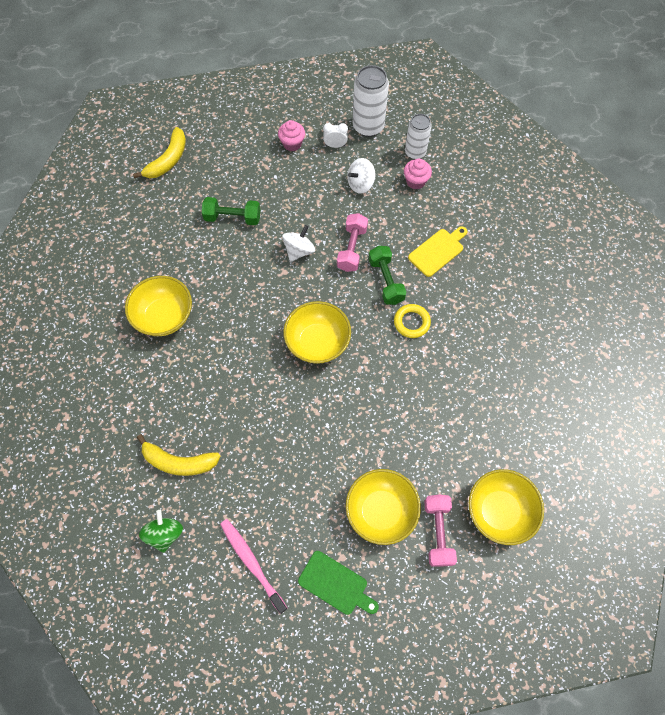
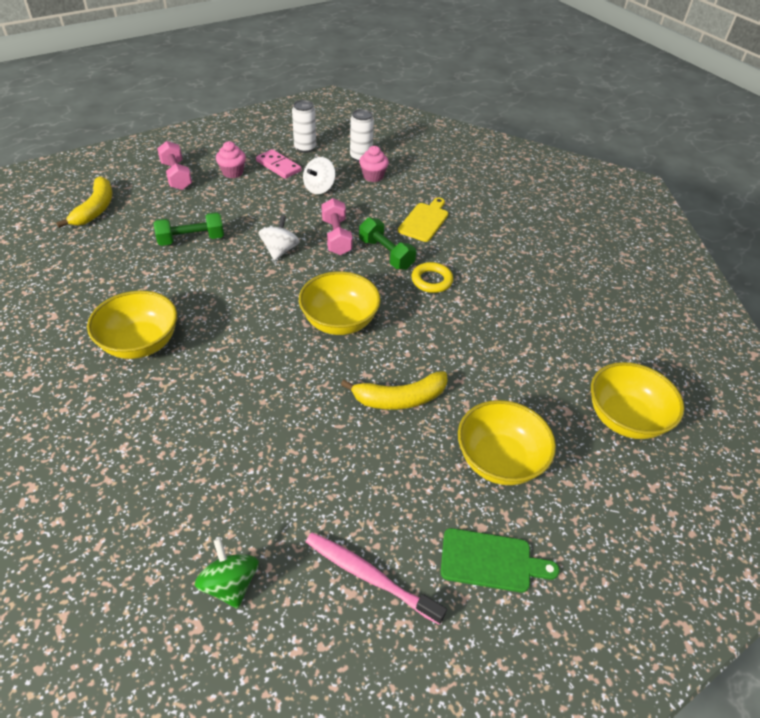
camera: 25 degrees left, 20 degrees down
yellow banana [137,434,221,476] -> yellow banana moved to [341,371,448,410]
white clock [323,123,348,148] -> pink domino [256,149,301,179]
white can [353,65,389,137] -> white can [292,100,316,153], size x0.67
pink dumbbell [424,495,457,567] -> pink dumbbell moved to [157,141,192,190]

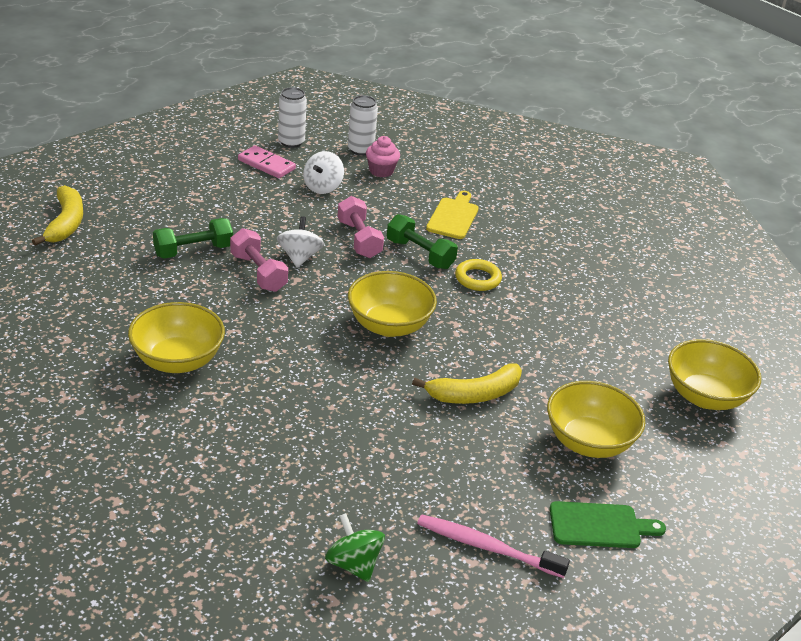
camera: 10 degrees left, 10 degrees down
pink dumbbell [157,141,192,190] -> pink dumbbell moved to [230,228,288,292]
pink cupcake [216,141,246,178] -> none

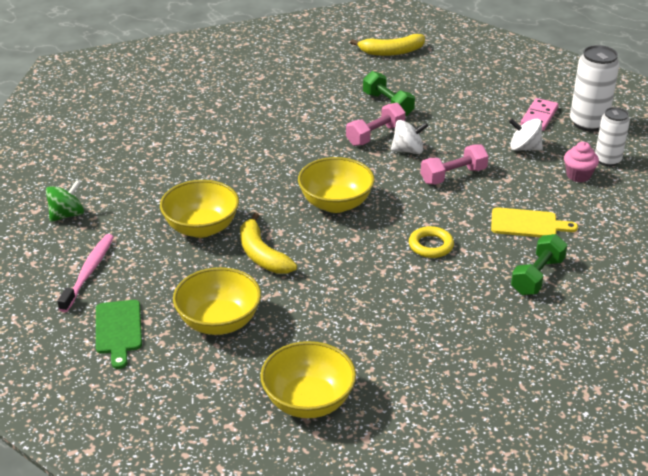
camera: 85 degrees right, 0 degrees up
yellow bowl [128,302,225,373] -> yellow bowl moved to [160,180,239,238]
white can [278,87,307,148] -> white can [570,45,620,132], size x1.50
green dumbbell [387,214,458,269] -> green dumbbell moved to [511,234,567,295]

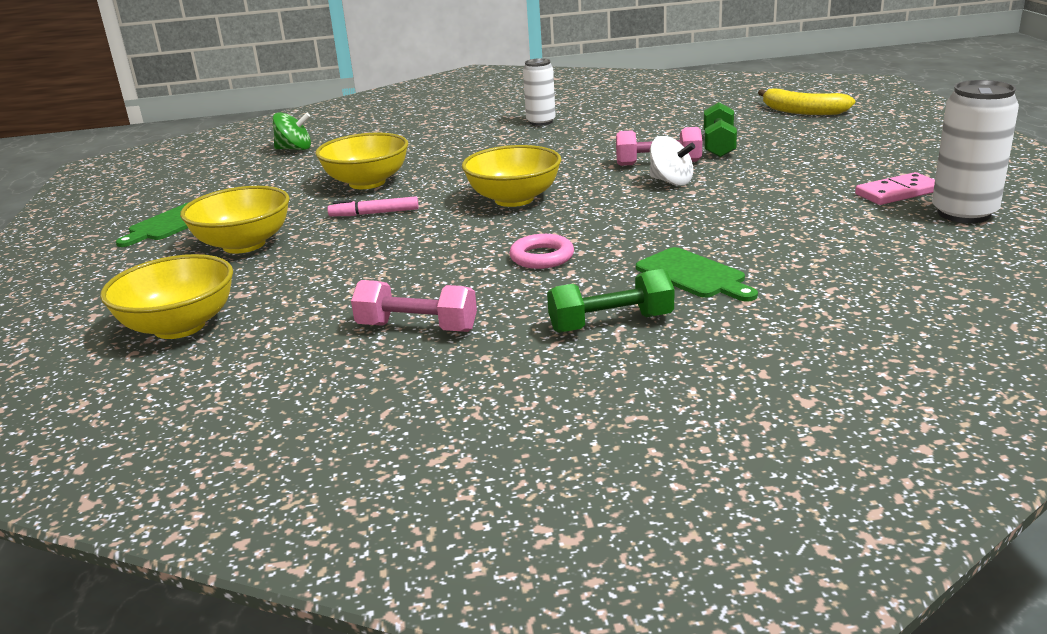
camera: 45 degrees right, 10 degrees down
pink toothbrush [57,234,114,312] -> none
yellow banana [240,213,297,274] -> pink marker [327,196,419,216]
yellow ring [409,226,454,258] -> pink ring [509,234,574,269]
pink dumbbell [421,145,489,185] -> pink dumbbell moved to [351,280,477,332]
yellow cutting board [491,207,578,237] -> green cutting board [636,247,758,302]
white spinning top [509,119,543,151] -> none
pink cupcake [564,142,599,182] -> none
white can [595,107,630,166] -> white can moved to [523,58,556,126]

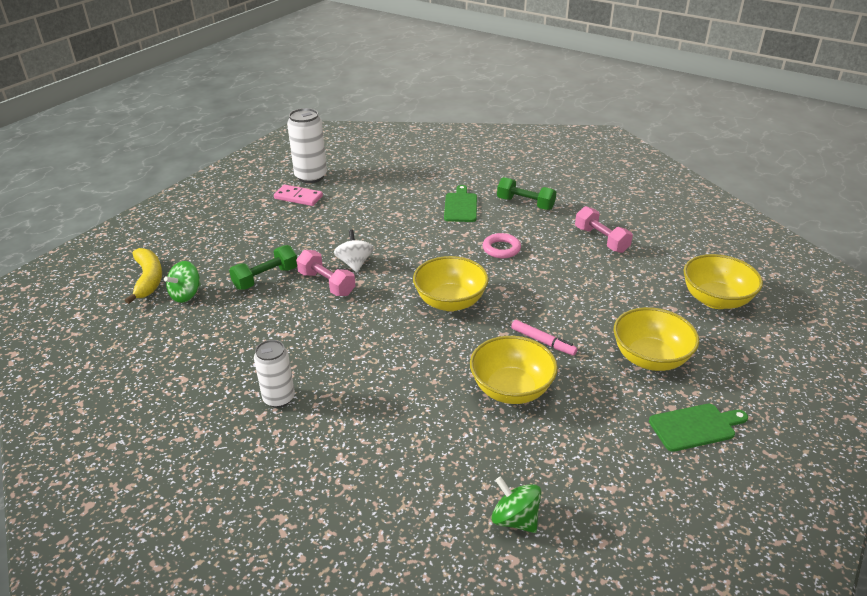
camera: 140 degrees left, 10 degrees up
none -> green spinning top [164,261,201,303]

